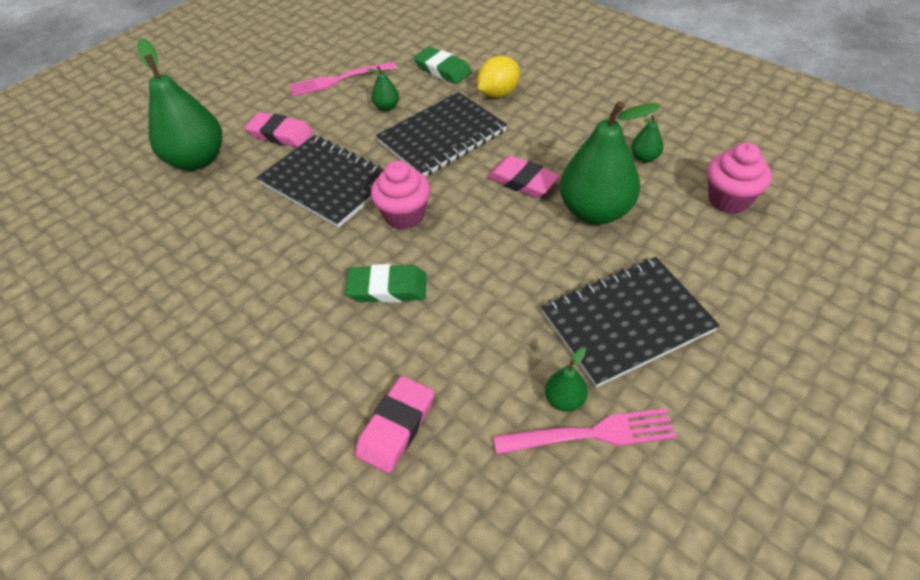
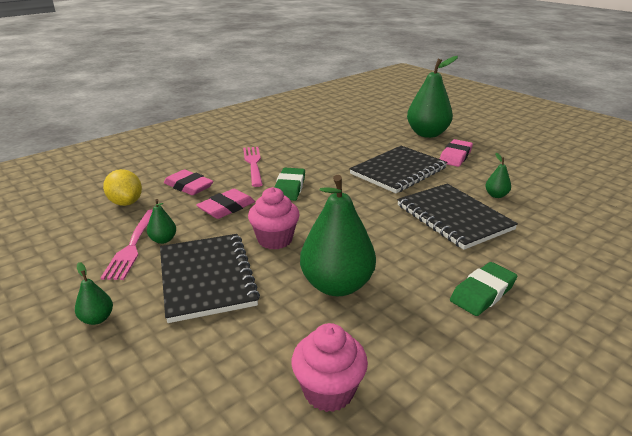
camera: 95 degrees right, 20 degrees down
pink fork [289,62,397,96] -> pink fork moved to [243,147,263,187]
pink cupcake [371,161,430,230] -> pink cupcake moved to [248,187,300,250]
green eraser [413,47,472,84] -> green eraser moved to [450,262,517,316]
yellow lemon [477,56,520,98] -> yellow lemon moved to [103,169,142,206]
pink eraser [487,155,560,198] -> pink eraser moved to [196,189,255,219]
green pear [631,115,663,162] -> green pear moved to [75,262,113,325]

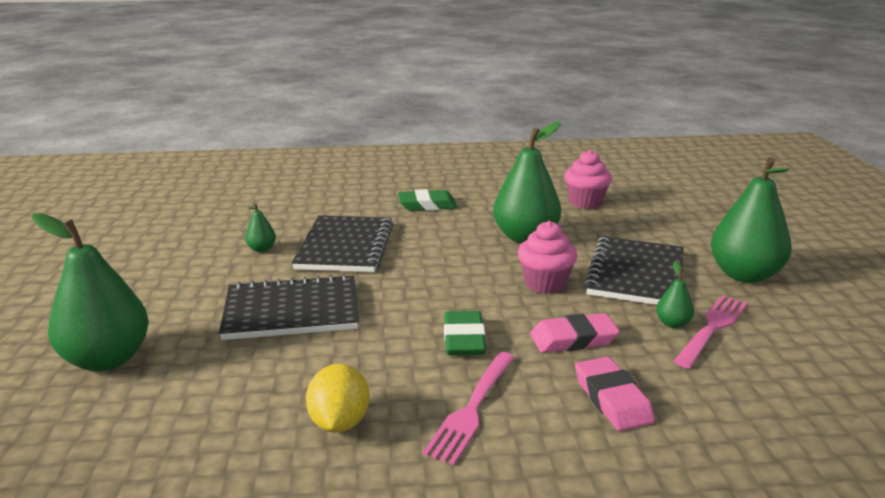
camera: 145 degrees left, 5 degrees down
green pear [75,262,113,325] -> green pear [711,157,792,283], size x2.30
yellow lemon [103,169,142,206] -> yellow lemon moved to [306,364,370,433]
green eraser [274,168,305,201] -> green eraser turned 45 degrees counterclockwise [444,311,486,355]
pink eraser [440,139,473,167] -> none

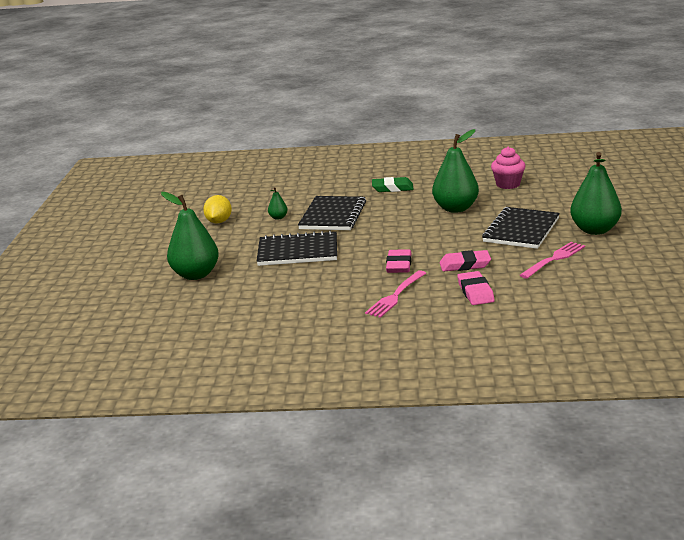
camera: 10 degrees right, 0 degrees up
yellow lemon [306,364,370,433] -> yellow lemon moved to [203,195,232,224]
green eraser [444,311,486,355] -> pink eraser [386,249,411,273]
pink cupcake [517,221,577,294] -> none
green pear [656,261,694,328] -> none

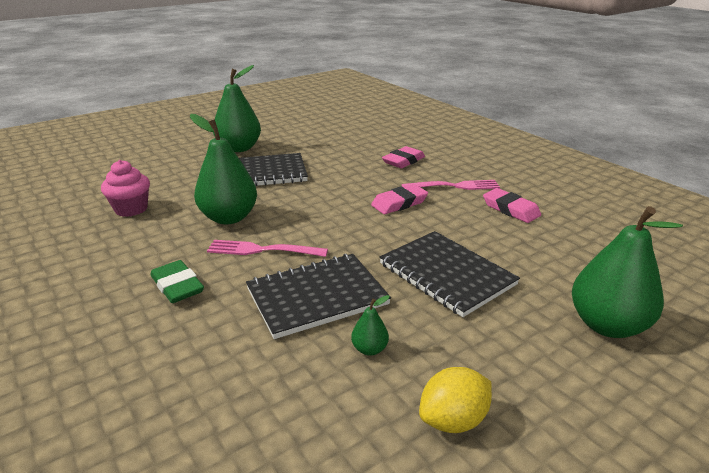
camera: 130 degrees left, 5 degrees up
pink eraser [439,250,491,271] -> pink eraser moved to [483,188,541,223]
pink fork [520,242,585,279] -> pink fork moved to [207,240,328,257]

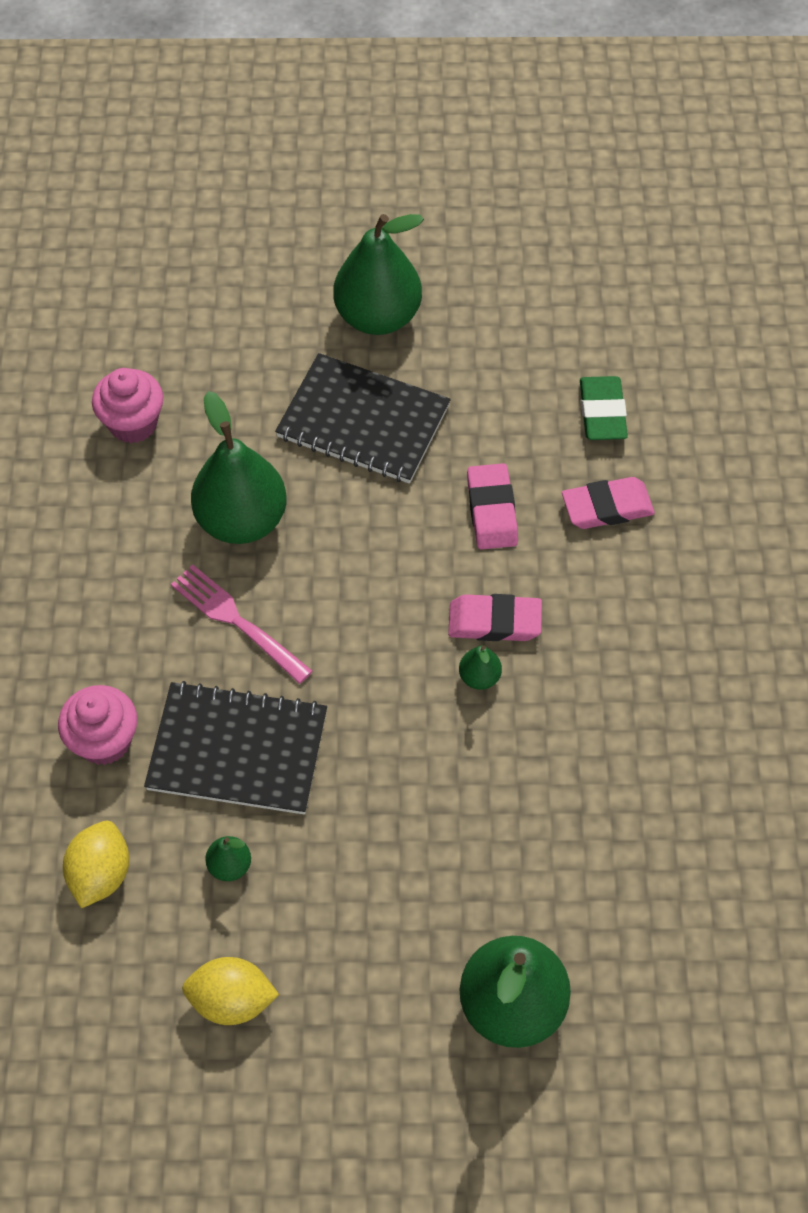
camera: 35 degrees right, 30 degrees up
green eraser [150,260,204,303] -> green eraser moved to [580,376,628,440]
black notebook [379,231,520,317] -> none
pink fork [401,180,500,190] -> none
pink eraser [483,188,541,223] -> pink eraser moved to [467,463,518,549]
none -> pink cupcake [58,685,137,765]
none -> yellow lemon [63,821,129,908]
none -> green pear [459,645,502,690]

